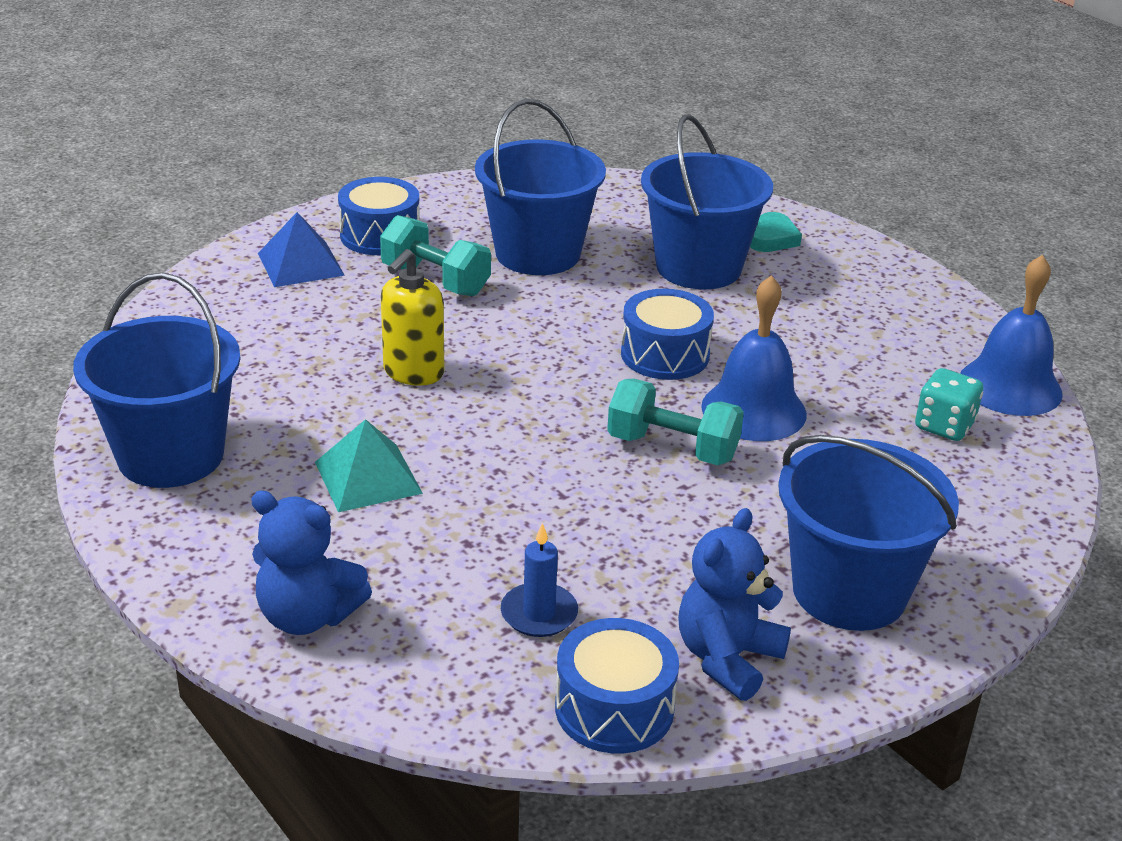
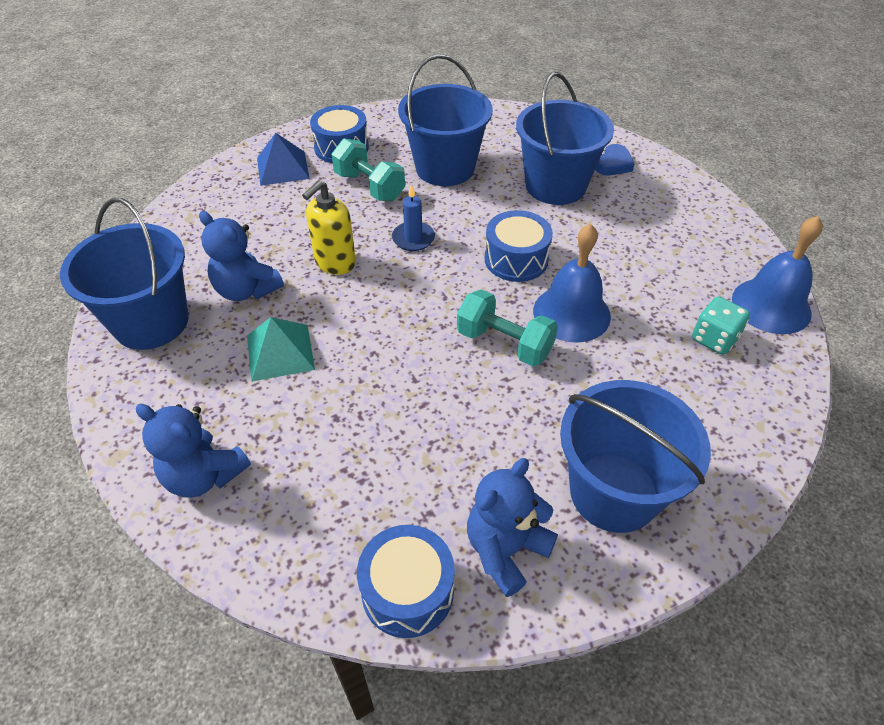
camera: 10 degrees right, 15 degrees up
blue candle [501,523,578,637] -> blue candle moved to [392,184,435,251]
turquoise heart [750,212,802,252] -> blue heart [595,144,635,176]
none -> blue teddy bear [199,211,284,301]

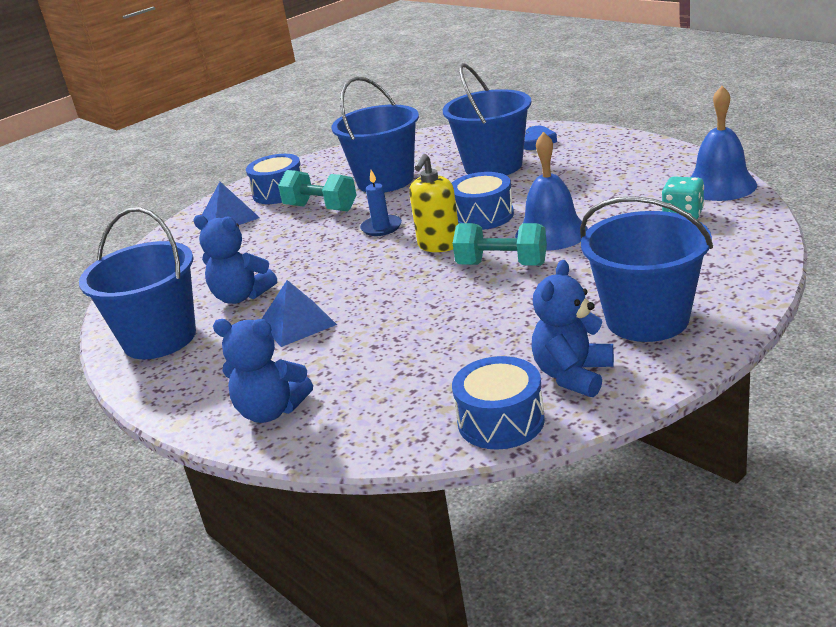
camera: 10 degrees left, 20 degrees down
turquoise pyramid [247,317,315,382] -> blue pyramid [262,280,337,347]
yellow soap dispenser [302,180,356,275] -> yellow soap dispenser moved to [409,154,459,252]

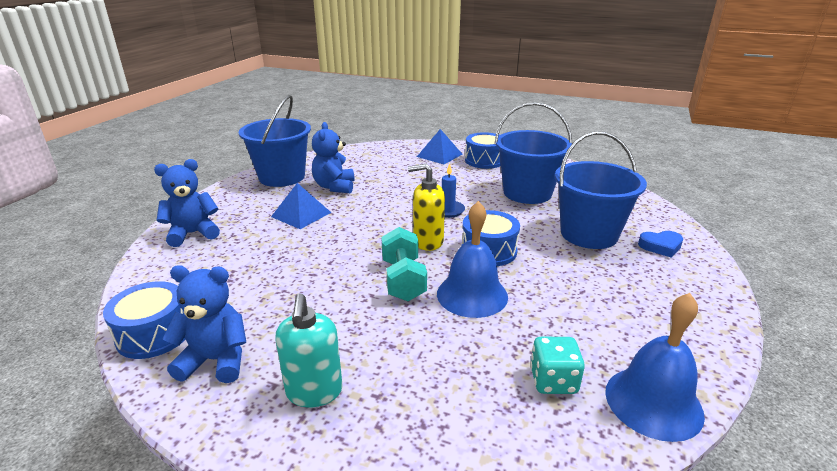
camera: 60 degrees right, 0 degrees up
blue teddy bear [213,319,313,423] -> blue teddy bear turned 75 degrees clockwise [154,159,220,247]
turquoise dumbbell [278,170,356,211] -> none
blue bucket [580,196,713,342] -> turquoise soap dispenser [276,293,343,407]

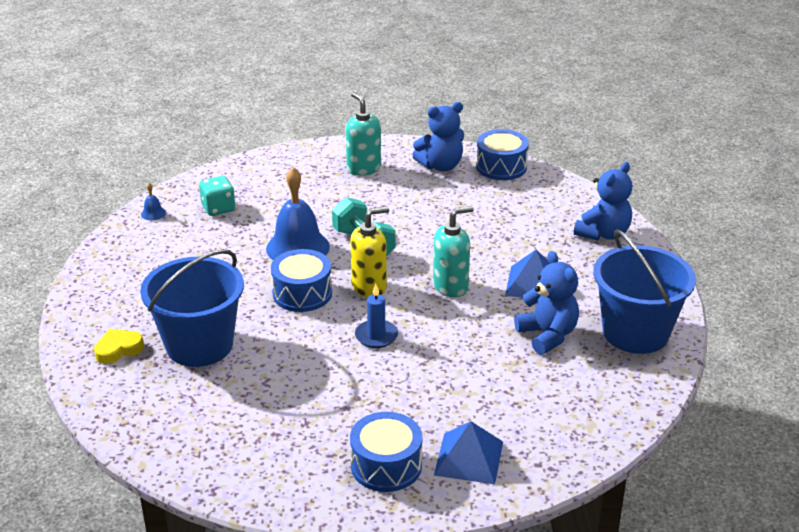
camera: 155 degrees right, 5 degrees up
blue bucket [494,102,572,204] -> none
blue bell [605,293,705,442] -> blue bell [141,183,166,220], size x0.40
blue heart [638,231,683,258] -> yellow heart [94,329,144,364]
none -> turquoise soap dispenser [433,206,474,297]

